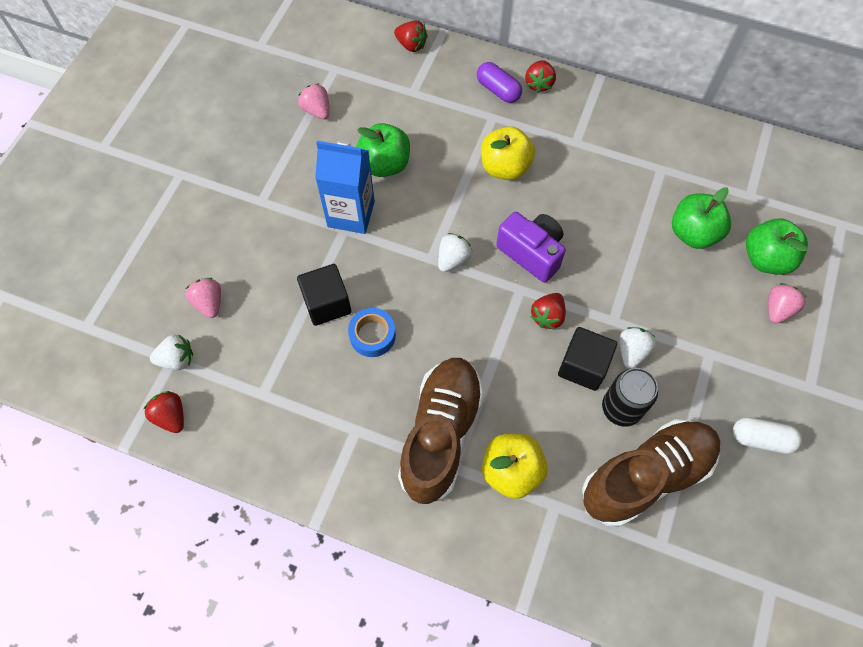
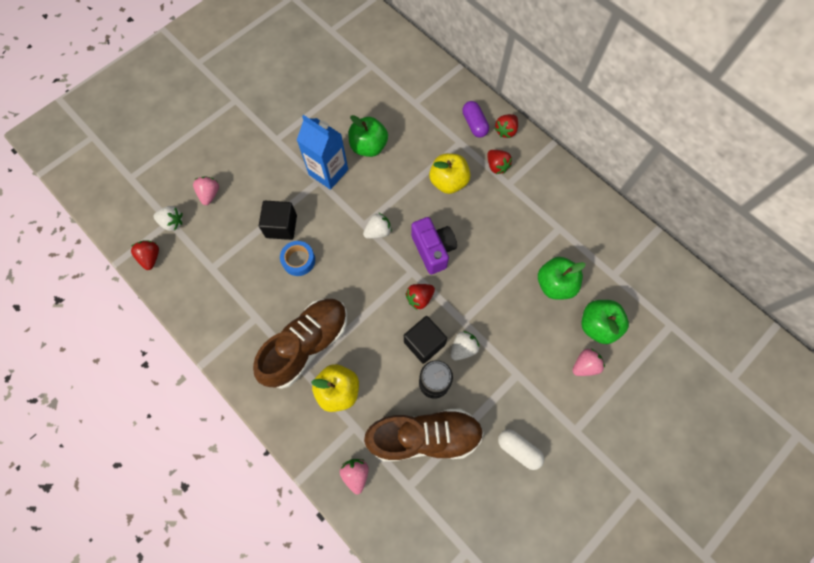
camera: 25 degrees right, 5 degrees up
pink strawberry [298,83,330,119] -> pink strawberry moved to [340,459,369,494]
red strawberry [394,20,428,52] -> red strawberry moved to [487,150,512,174]

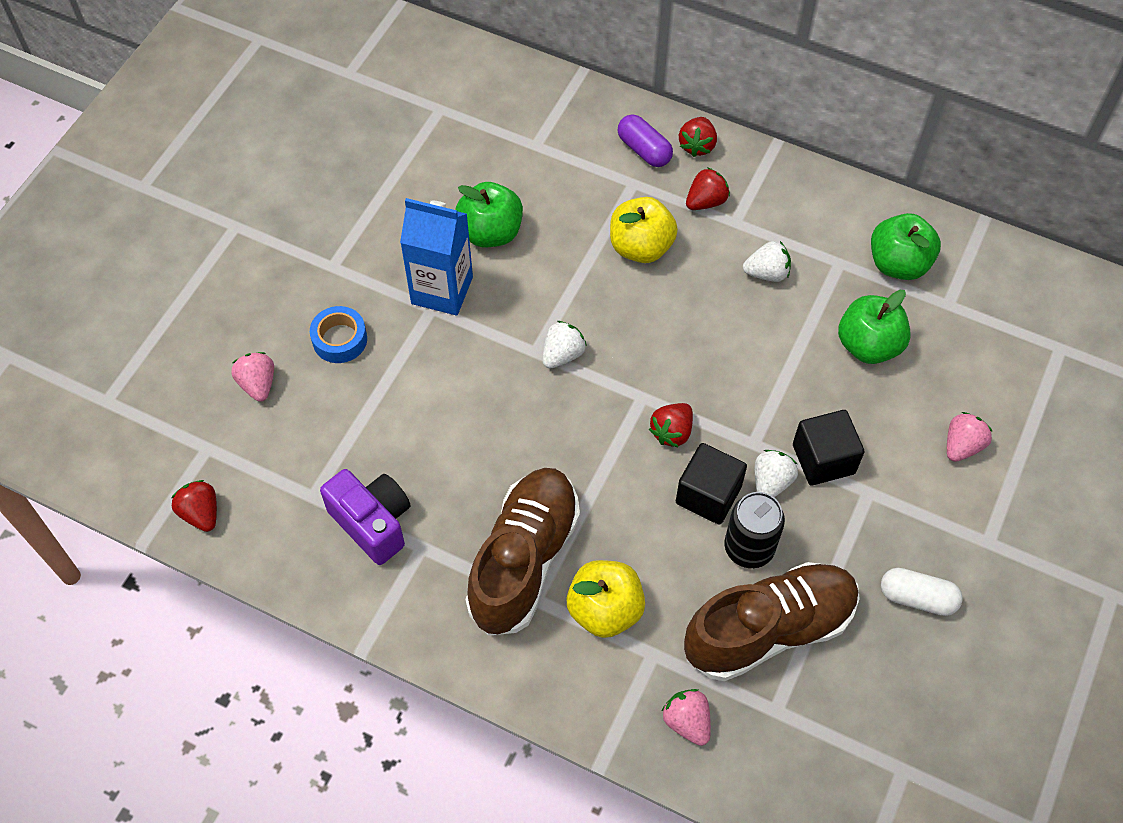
camera: 20 degrees left, 10 degrees down
white strawberry [154,206,183,231] -> white strawberry moved to [743,241,791,282]
black cube [259,201,297,240] -> black cube moved to [793,410,865,485]
blue tape [280,241,315,276] -> blue tape moved to [310,306,367,363]
purple camera [411,217,457,274] -> purple camera moved to [320,469,410,565]
red strawberry [487,150,512,174] -> red strawberry turned 75 degrees counterclockwise [686,167,730,210]
green apple [581,300,629,344] -> green apple moved to [871,213,941,280]

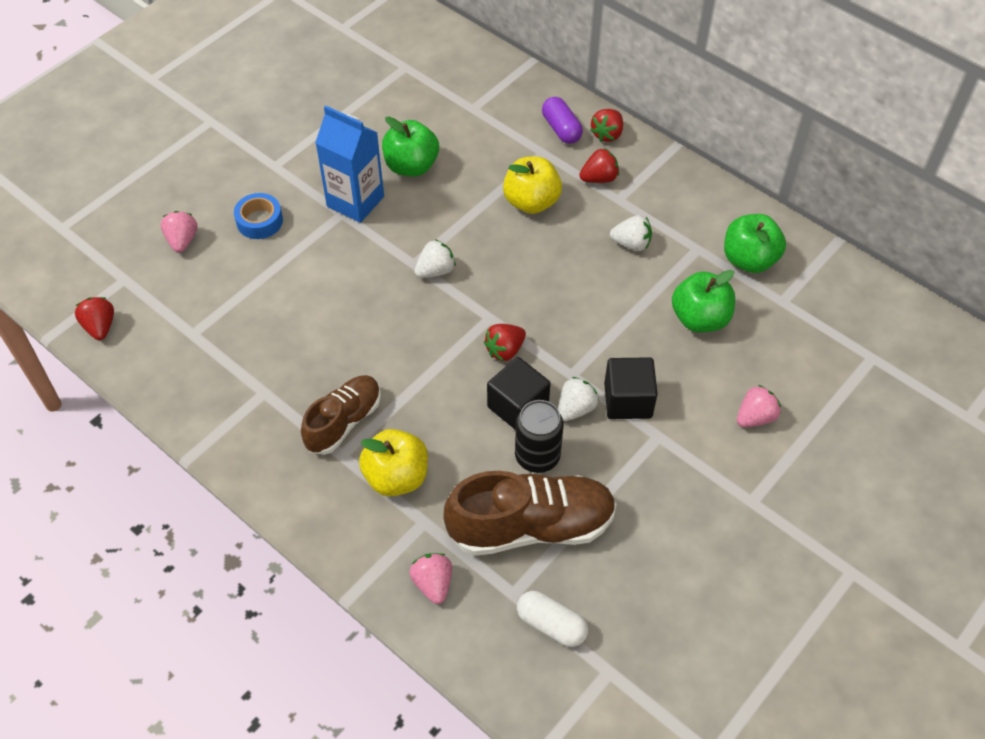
camera: 15 degrees right, 5 degrees down
purple camera [320,469,410,565] -> none
brown shoe [466,468,580,636] -> brown shoe [301,375,381,455], size x0.63
white capsule [881,568,963,616] -> white capsule moved to [517,591,588,647]

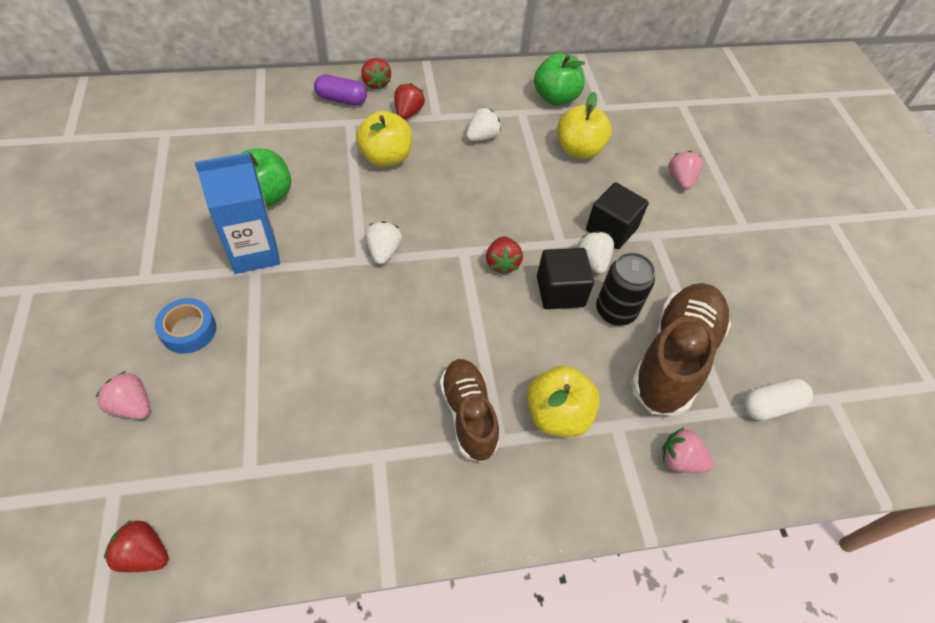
camera: 55 degrees left, 0 degrees up
green apple [672,270,735,333] -> yellow apple [557,92,612,159]

